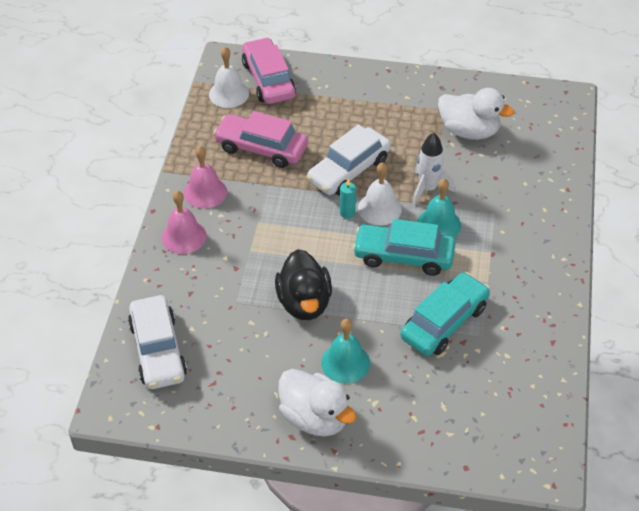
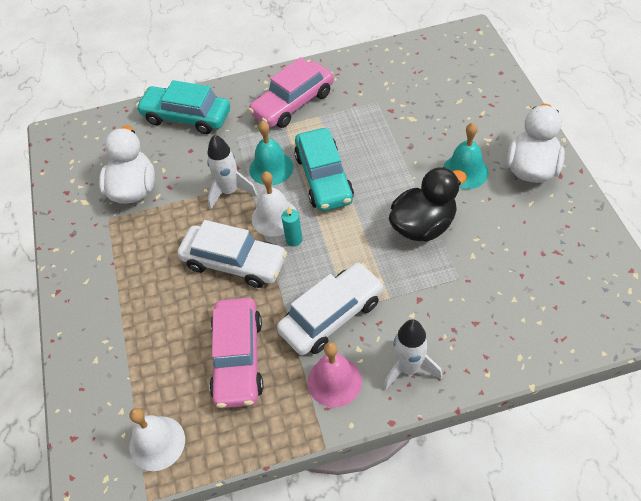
camera: 110 degrees left, 5 degrees up
white car [128,295,187,389] -> white car moved to [277,262,384,355]
pink bell [162,191,207,254] -> white rocket [384,319,442,390]
pink car [242,37,296,104] -> pink car moved to [248,57,334,128]
turquoise car [400,272,490,356] -> turquoise car moved to [136,80,230,134]

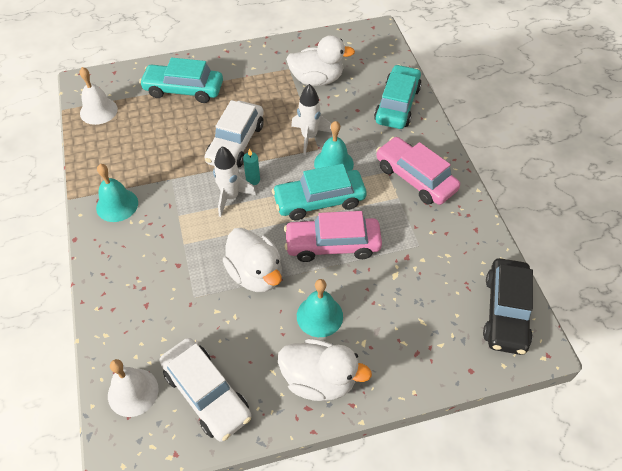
camera: 85 degrees right, 0 degrees up
pink car [209,298,263,408] -> pink car moved to [284,211,382,262]
white bell [252,172,297,237] -> white bell moved to [108,359,158,417]
white car [277,262,384,355] -> white car moved to [160,338,251,442]
pink bell [308,342,362,407] -> turquoise bell [96,164,138,222]
white rocket [384,319,442,390] -> white rocket moved to [213,146,256,217]
black duck [389,167,467,242] -> white duck [223,228,282,292]
none -> turquoise car [139,58,223,103]
none -> black car [483,258,533,355]

